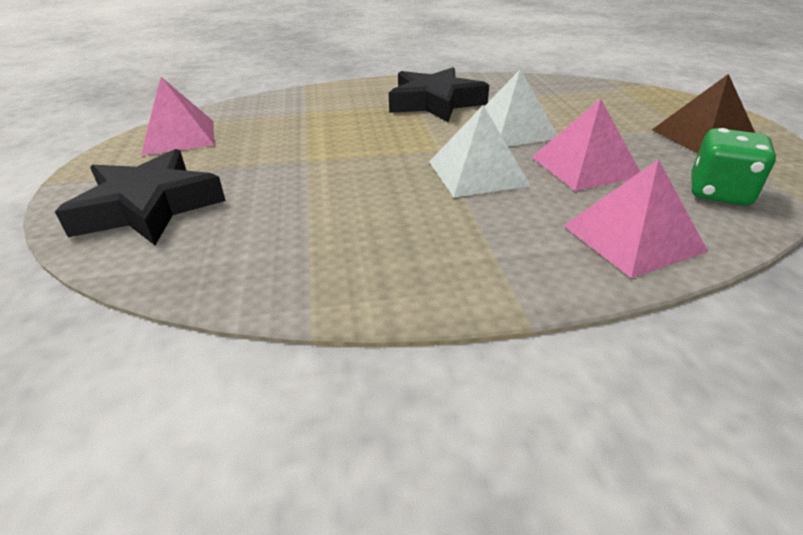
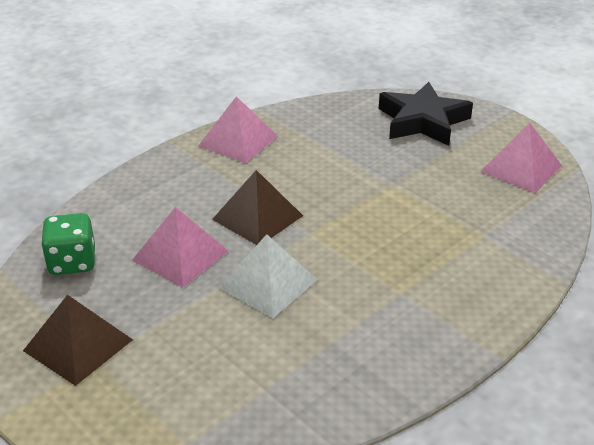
camera: 145 degrees right, 0 degrees up
black star [389,67,489,122] -> none
white pyramid [429,105,530,197] -> brown pyramid [212,170,303,245]
pink pyramid [563,159,708,278] -> pink pyramid moved to [198,96,278,163]

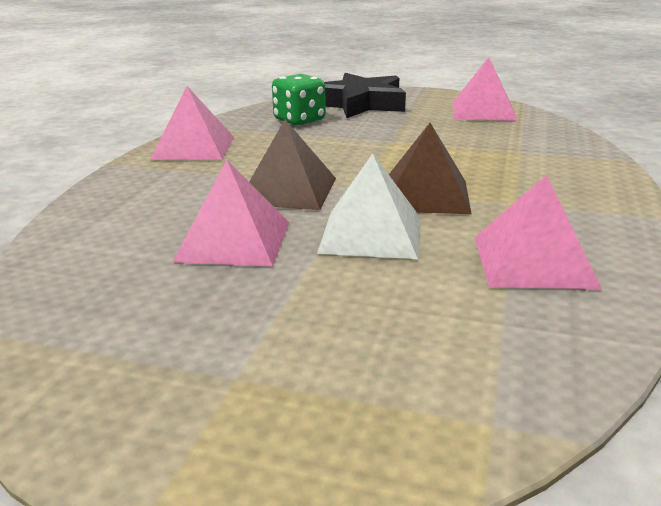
camera: 30 degrees left, 10 degrees down
brown pyramid [23,295,133,386] -> brown pyramid moved to [389,123,472,214]
green dice [41,213,95,275] -> green dice moved to [272,74,326,126]
none -> pink pyramid [474,175,602,289]

